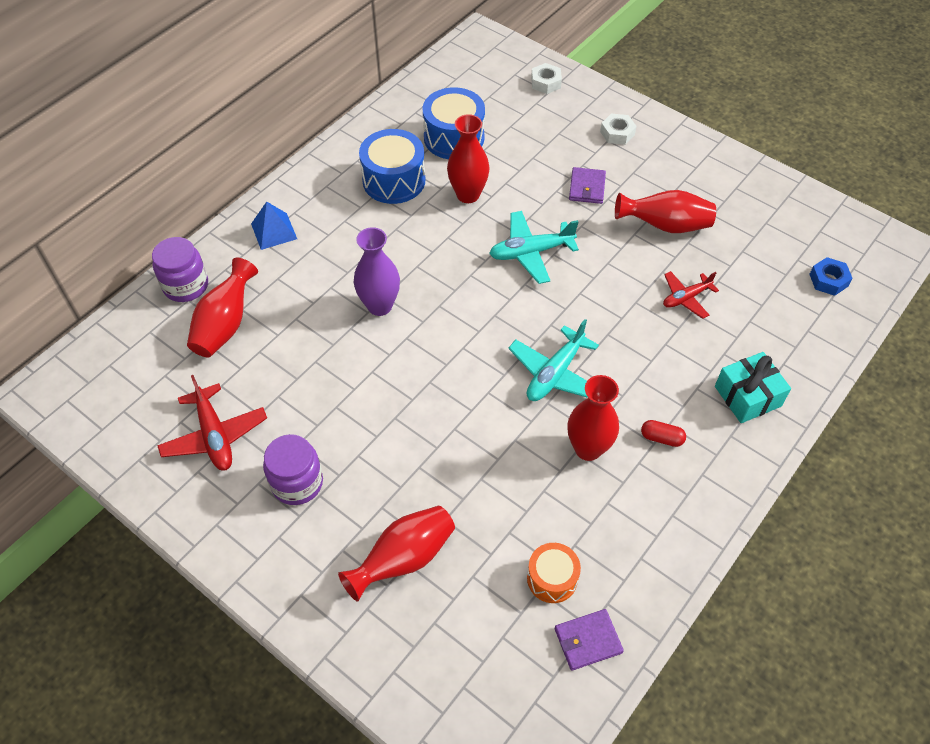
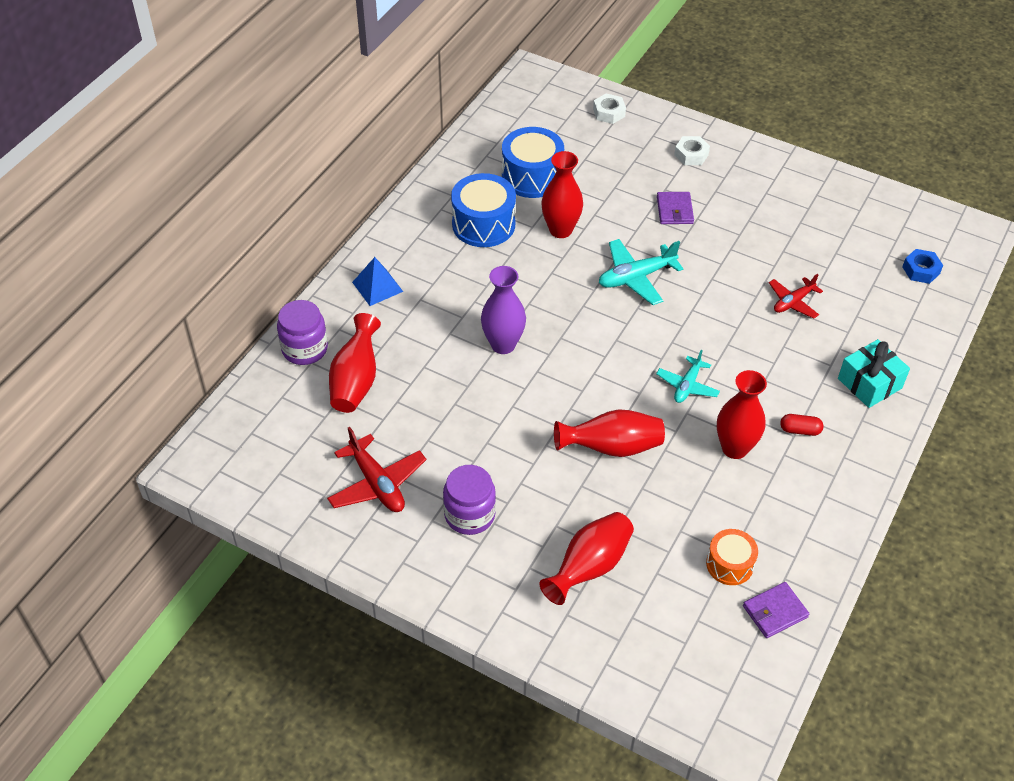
camera: 10 degrees left, 5 degrees down
turquoise plane [508,319,599,401] -> turquoise plane [656,350,720,403], size x0.65
red vase [615,190,716,233] -> red vase moved to [554,409,665,457]

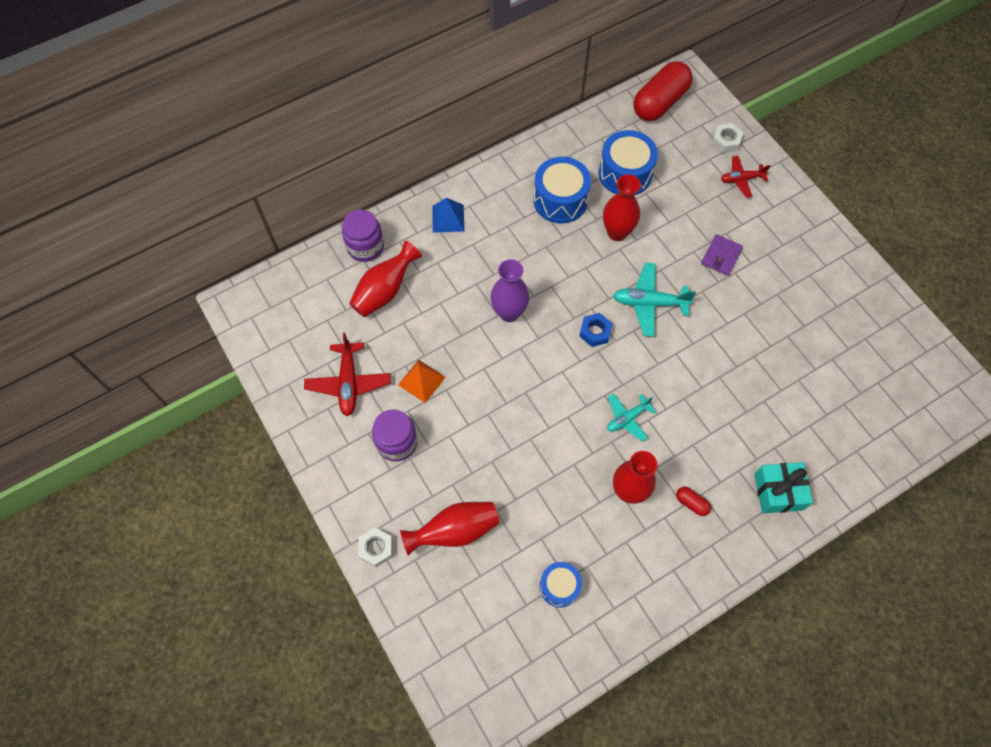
camera: 30 degrees right, 15 degrees up
red vase [554,409,665,457] -> none
white nut [674,136,710,165] -> white nut moved to [358,528,393,567]
orange drum [706,529,758,585] -> blue drum [540,562,582,608]
purple wallet [743,582,809,638] -> none
red plane [769,274,823,319] -> red plane moved to [721,156,770,198]
blue nut [902,249,943,284] -> blue nut moved to [579,313,612,347]
none -> orange pyramid [398,359,446,403]
none -> red capsule [633,61,693,121]

